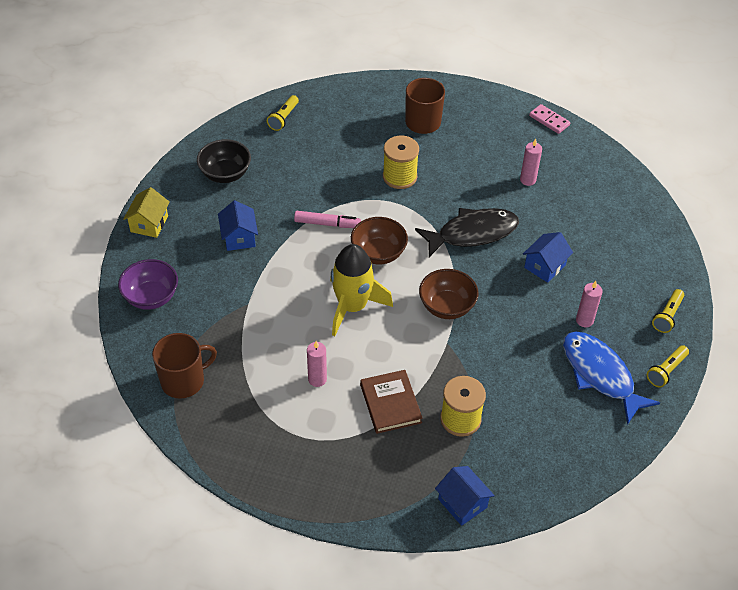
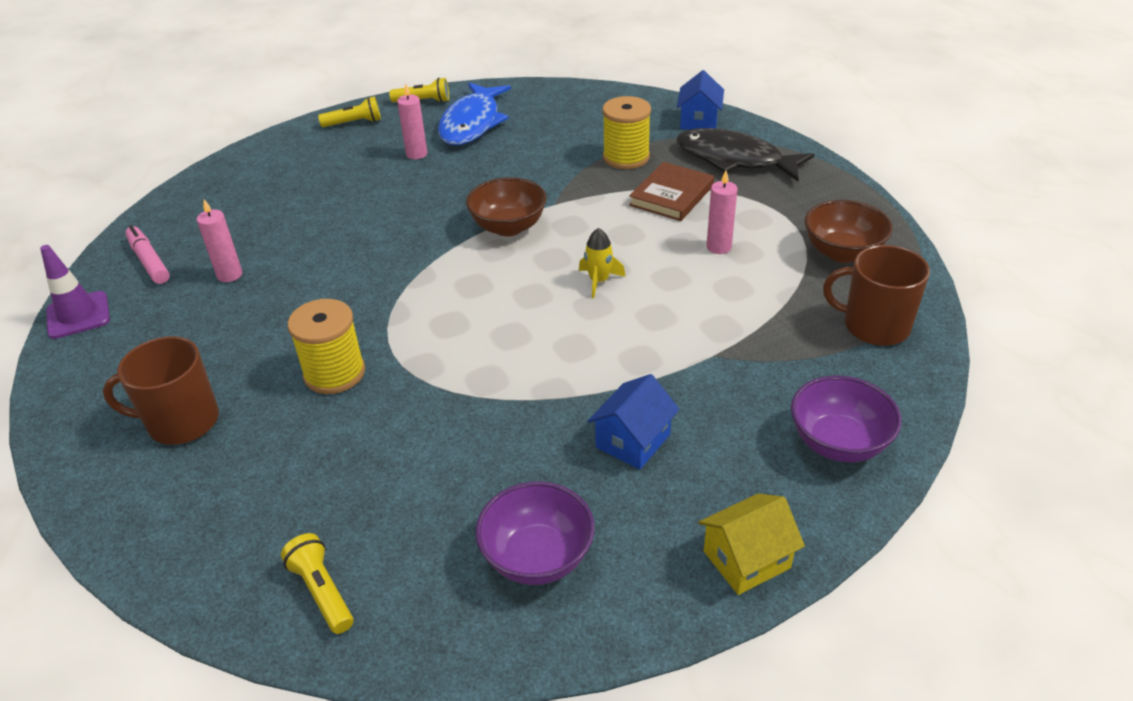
camera: 130 degrees left, 10 degrees down
black bowl [197,139,251,183] -> purple bowl [475,481,595,585]
yellow flashlight [267,95,299,131] -> yellow flashlight turned 105 degrees counterclockwise [281,533,354,634]
pink marker [294,211,361,228] -> pink marker moved to [125,225,170,284]
yellow rocket [330,244,393,336] -> yellow rocket [579,228,626,298], size x0.46
brown bowl [351,217,408,265] -> brown bowl moved to [805,200,893,263]
black fish [415,208,519,257] -> black fish moved to [676,128,815,181]
blue house [523,232,573,283] -> none
pink domino [529,104,570,134] -> purple traffic cone [40,245,110,339]

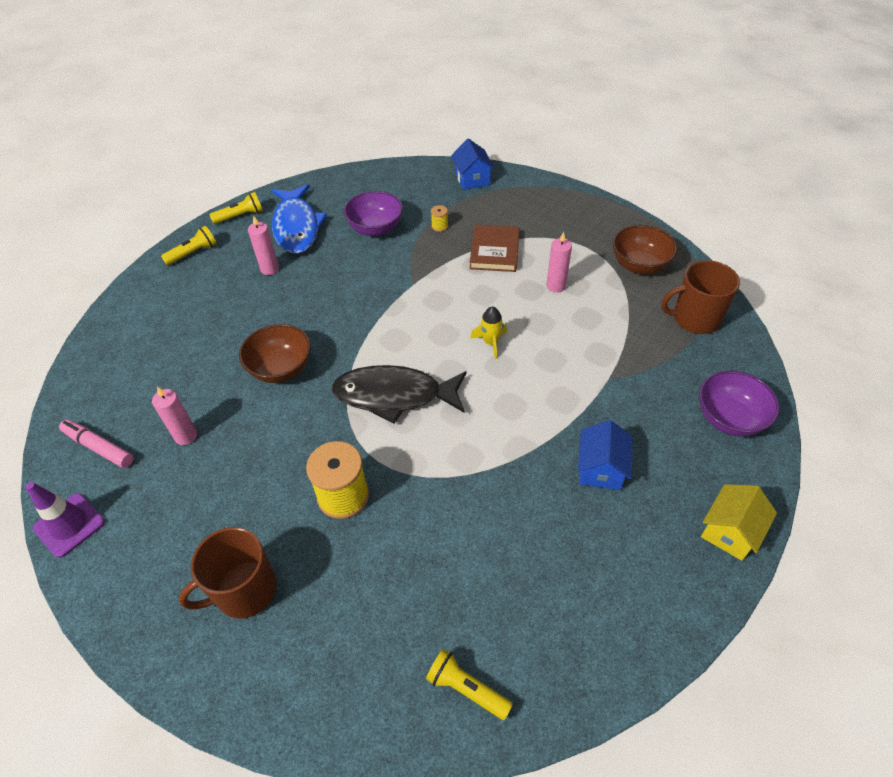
camera: 25 degrees left, 10 degrees up
brown bowl [466,177,547,236] -> brown bowl moved to [239,324,311,383]
purple bowl [475,481,595,585] -> purple bowl moved to [344,191,403,237]
yellow spool [602,96,651,169] -> yellow spool [431,205,448,232], size x0.44
black fish [676,128,815,181] -> black fish moved to [331,365,466,424]

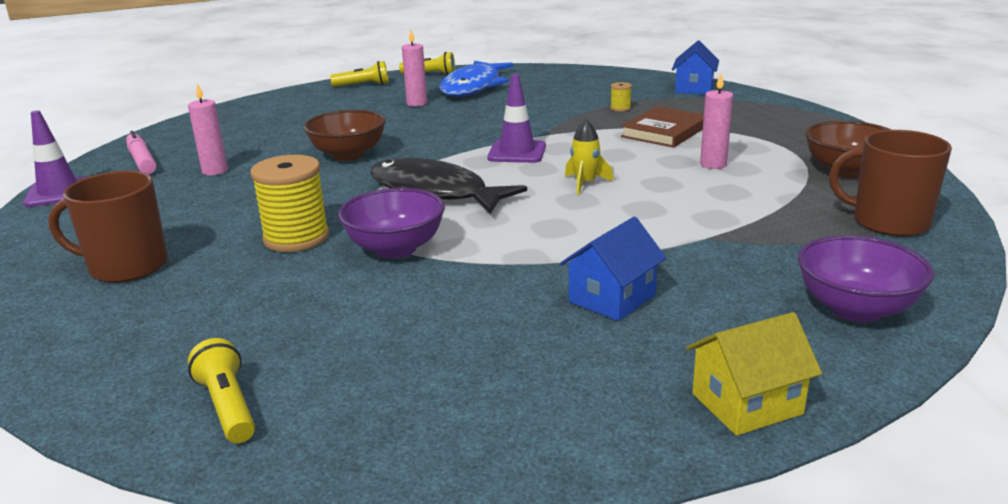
camera: 30 degrees right, 25 degrees down
purple bowl [344,191,403,237] -> purple bowl moved to [338,188,445,258]
none -> purple traffic cone [487,74,546,163]

